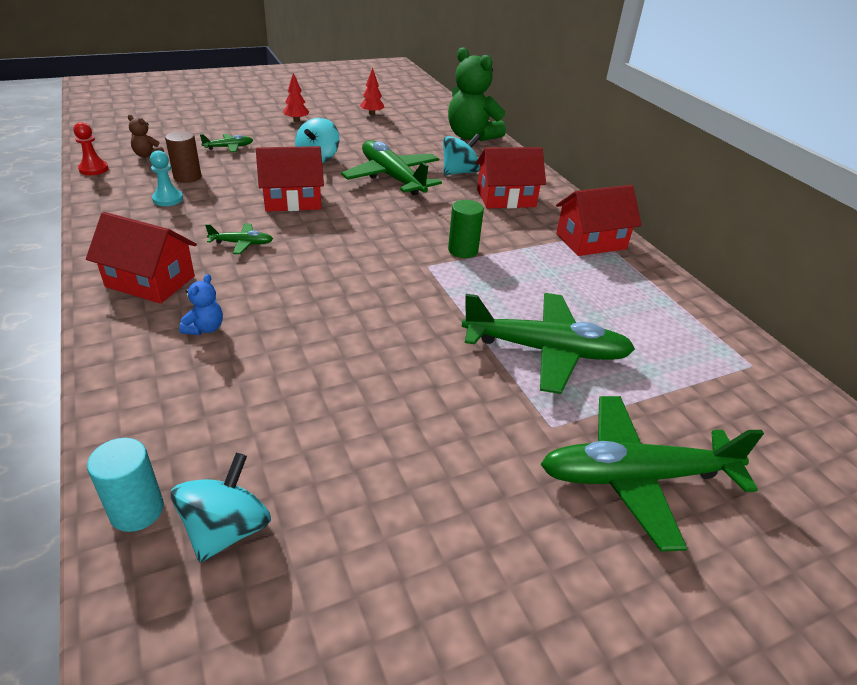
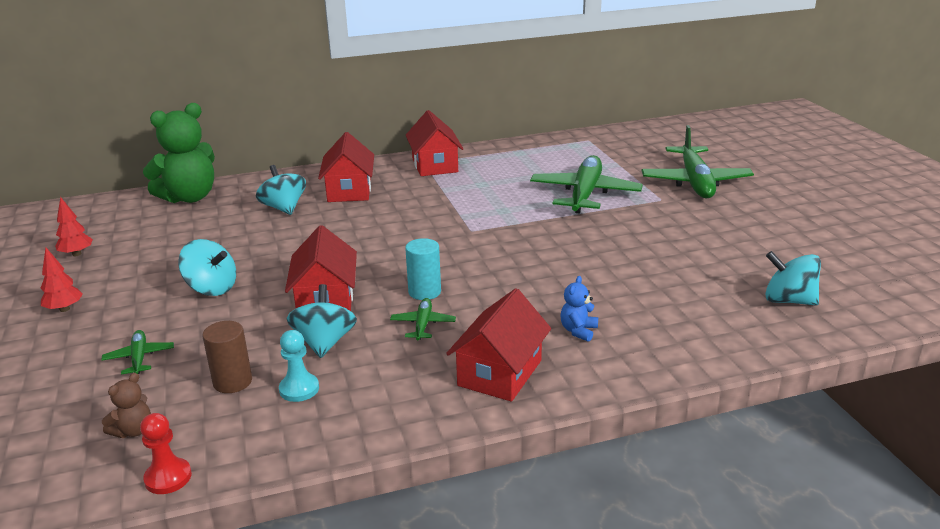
camera: 80 degrees left, 10 degrees down
turquoise cylinder [87,438,164,532] -> turquoise cylinder moved to [405,238,441,300]
blue teddy bear [179,274,223,335] -> blue teddy bear turned 90 degrees counterclockwise [560,276,598,342]
green plane [341,140,442,195] -> none
green cylinder [448,200,484,258] -> none
none -> turquoise spinning top [286,284,357,358]

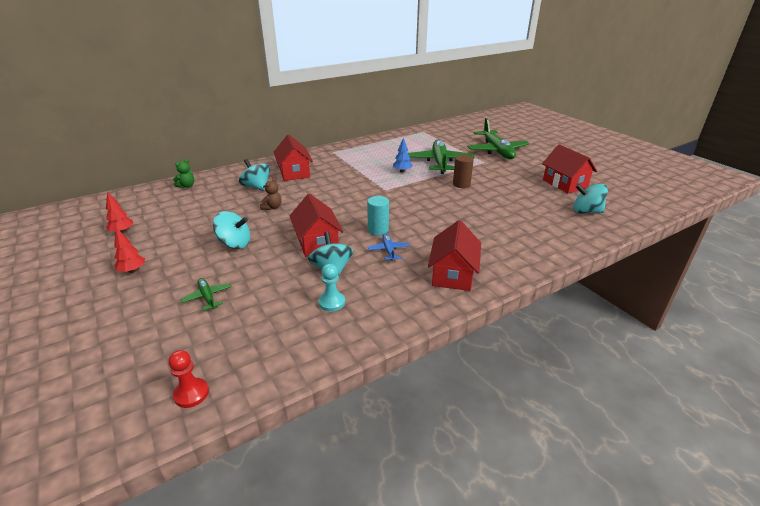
camera: 15 degrees left, 5 degrees up
brown teddy bear [102,373,151,438] -> brown teddy bear moved to [260,178,282,210]
red pawn [140,413,192,494] -> red pawn moved to [168,350,209,408]
green teddy bear [143,103,215,203] -> green teddy bear [173,159,194,188], size x0.43
brown cylinder [202,321,252,393] -> brown cylinder moved to [453,155,474,188]
green plane [390,298,456,341] -> blue plane [368,234,410,261]
red house [406,110,464,176] -> red house moved to [542,144,597,193]
blue teddy bear [560,276,598,342] -> none
none -> blue tree [393,137,412,173]

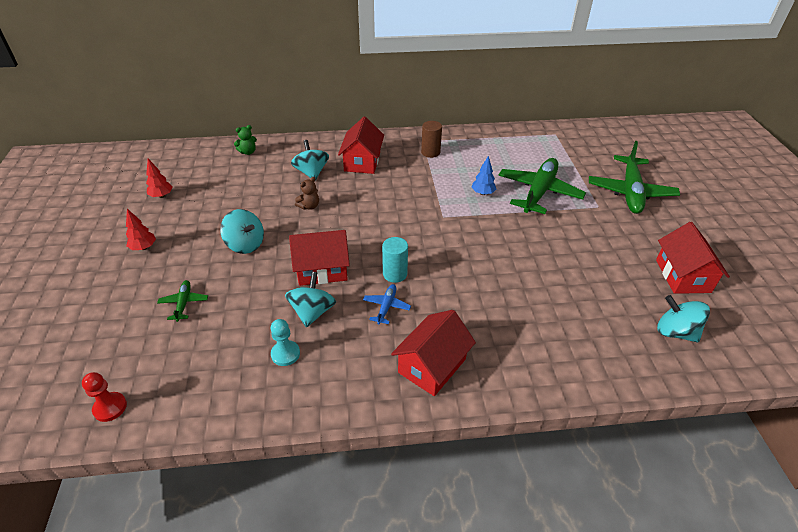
camera: 25 degrees right, 10 degrees up
red house [290,194,343,257] -> red house turned 75 degrees clockwise [289,230,350,286]
brown cylinder [453,155,474,188] -> brown cylinder moved to [421,121,442,158]

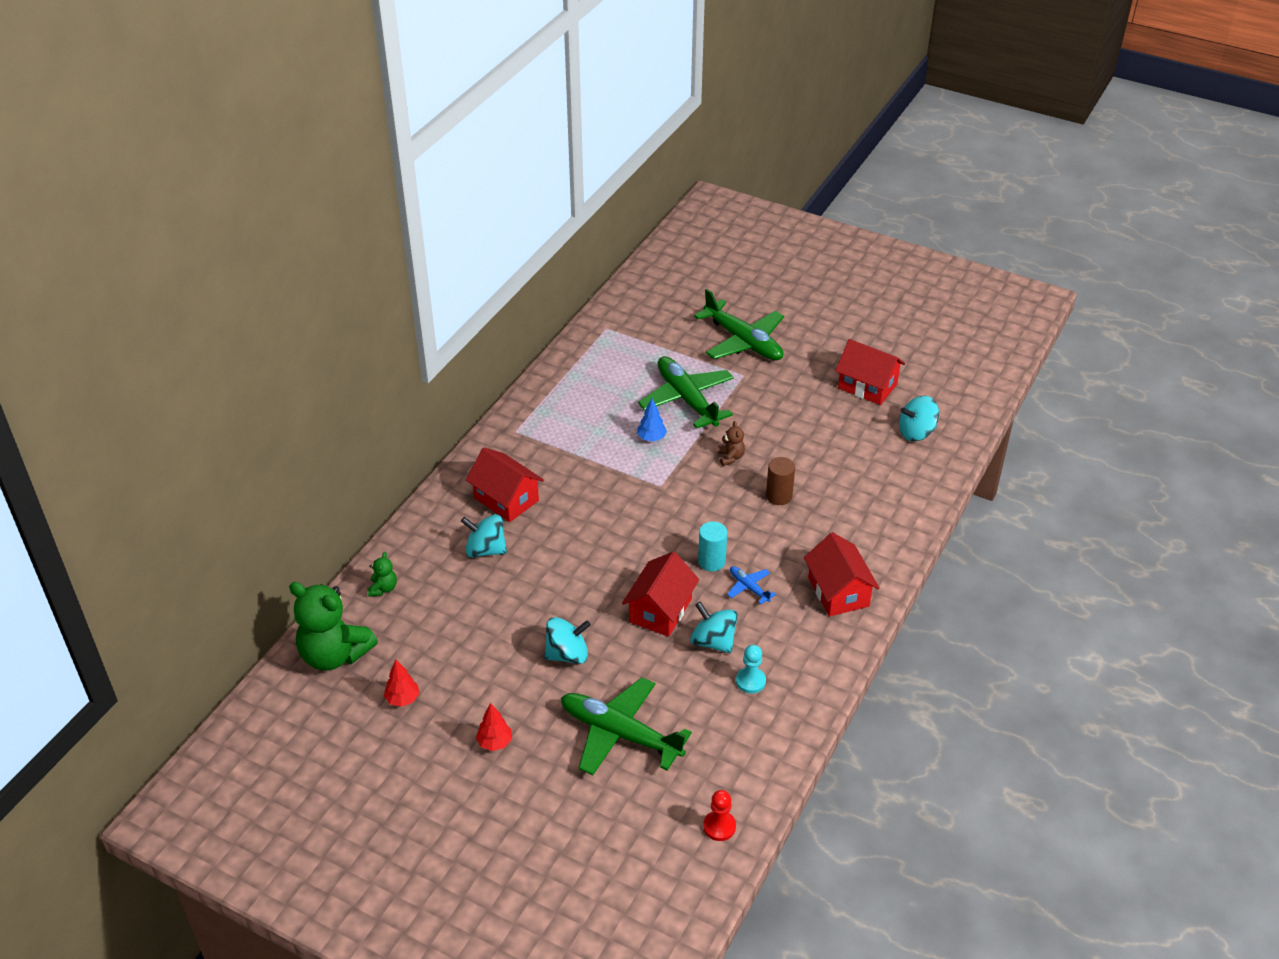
camera: 55 degrees left, 0 degrees up
green plane [157,280,208,322] -> green plane [561,677,692,776], size x2.22
brown teddy bear [295,177,319,210] -> brown teddy bear moved to [718,421,745,466]
brown cylinder [421,121,442,158] -> brown cylinder moved to [766,457,795,505]
none -> green teddy bear [289,582,378,670]

